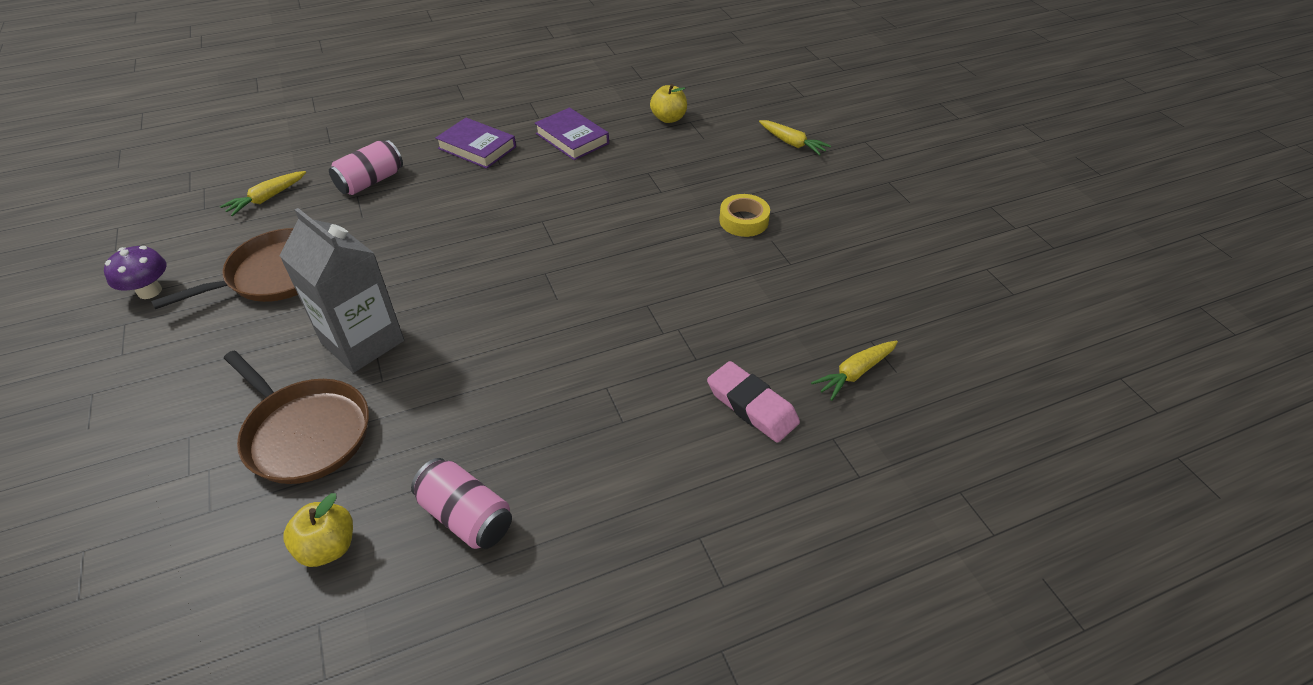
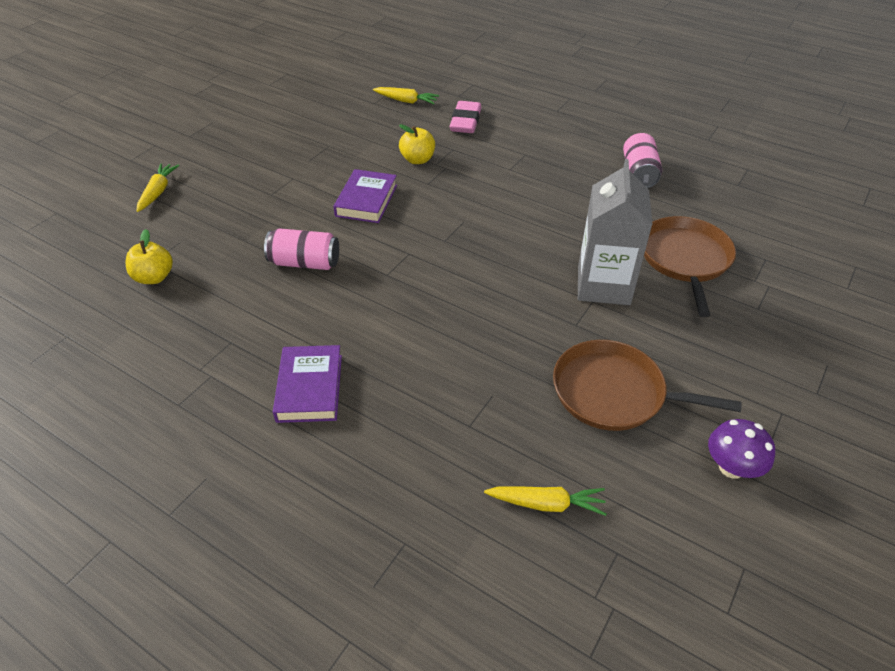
camera: 125 degrees left, 0 degrees up
yellow apple [283,493,353,567] -> yellow apple moved to [399,124,435,164]
pink can [329,140,403,195] -> pink can moved to [264,228,339,270]
purple book [535,107,609,160] -> purple book moved to [333,169,397,223]
yellow tape [719,194,770,237] -> none

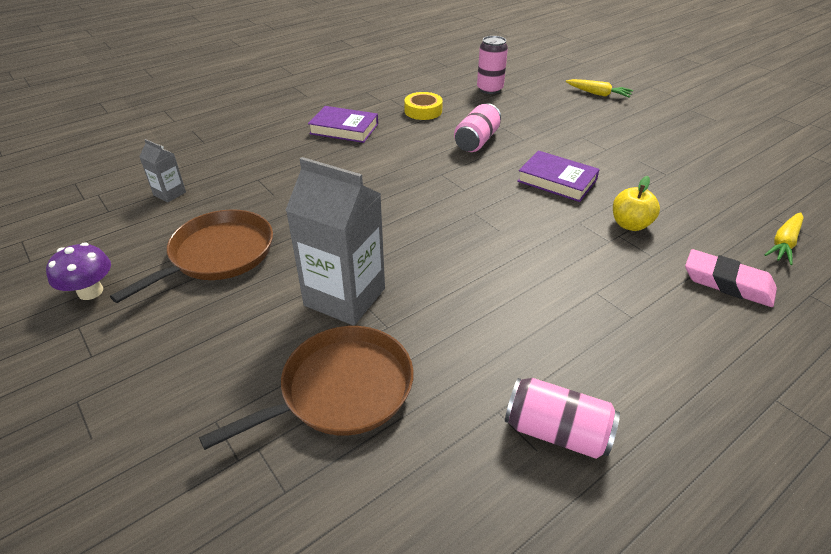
camera: 110 degrees right, 5 degrees down
yellow apple [126,229,173,284] -> pink can [477,36,508,94]
yellow carrot [484,486,607,516] -> grey carton [139,139,186,203]
brown pan [644,216,736,317] -> brown pan turned 60 degrees counterclockwise [199,326,414,450]
none -> yellow tape [404,92,443,120]

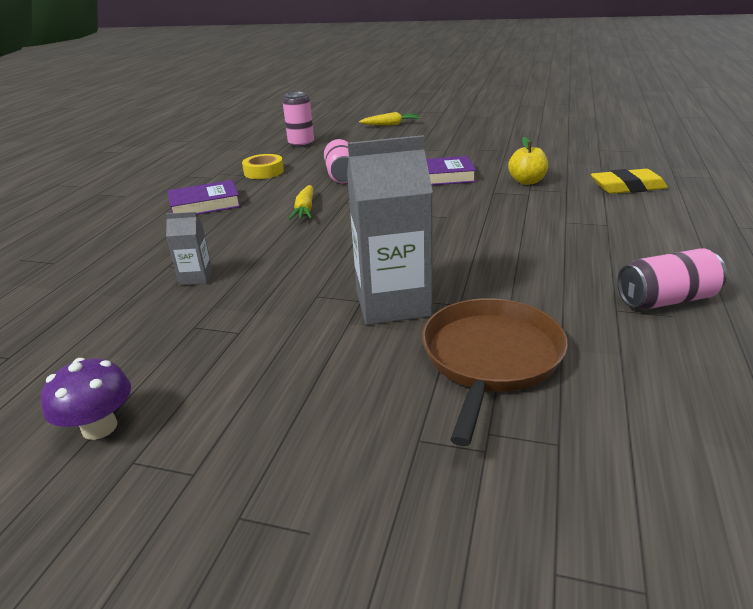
camera: 35 degrees left, 10 degrees down
brown pan [110,209,273,303] -> none
grey carton [139,139,186,203] -> grey carton moved to [166,212,213,285]
pink eraser [685,249,777,307] -> yellow eraser [591,169,668,194]
yellow carrot [765,212,804,265] -> yellow carrot moved to [289,185,313,220]

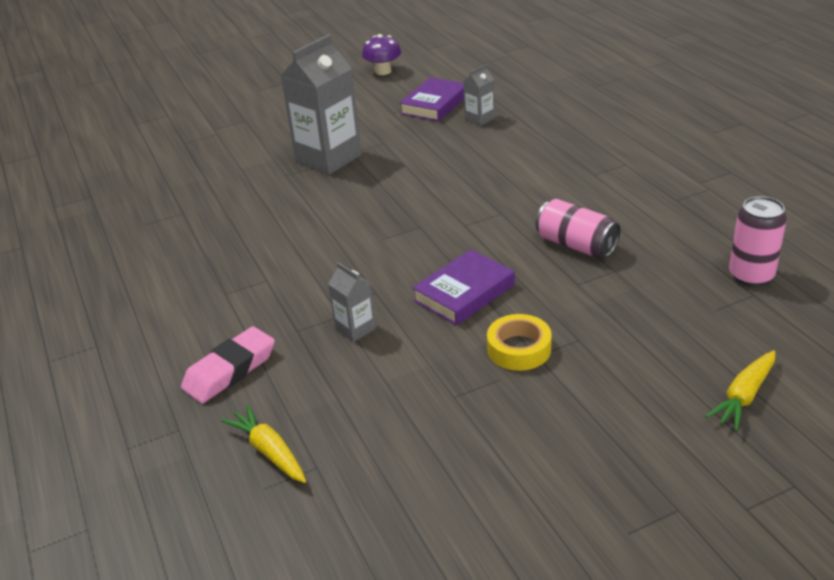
camera: 140 degrees right, 5 degrees up
purple book [168,180,241,215] -> purple book moved to [400,77,464,122]
yellow tape [242,154,284,179] -> yellow tape moved to [487,314,552,371]
yellow carrot [289,185,313,220] -> yellow carrot moved to [221,404,306,483]
brown pan [422,298,568,446] -> none
yellow apple [508,137,548,185] -> grey carton [328,262,376,342]
yellow eraser [591,169,668,194] -> pink eraser [181,326,275,404]
pink can [617,248,727,310] -> none

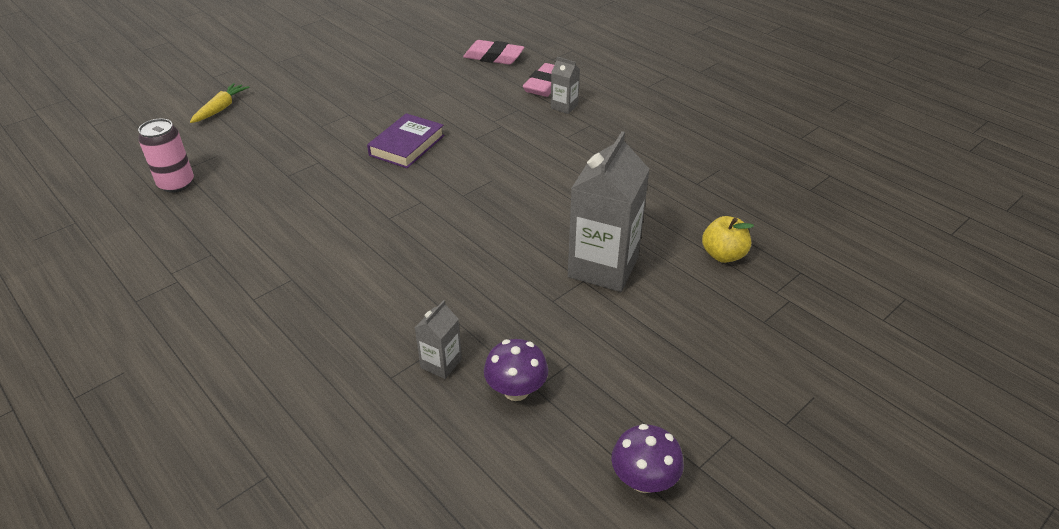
camera: 160 degrees right, 5 degrees up
yellow carrot [221,404,306,483] -> pink eraser [463,40,524,65]
grey carton [328,262,376,342] -> grey carton moved to [551,57,580,114]
purple book [400,77,464,122] -> purple mushroom [484,339,548,401]
yellow tape [487,314,552,371] -> none
pink can [536,199,621,257] -> none
none -> yellow apple [702,216,754,263]

